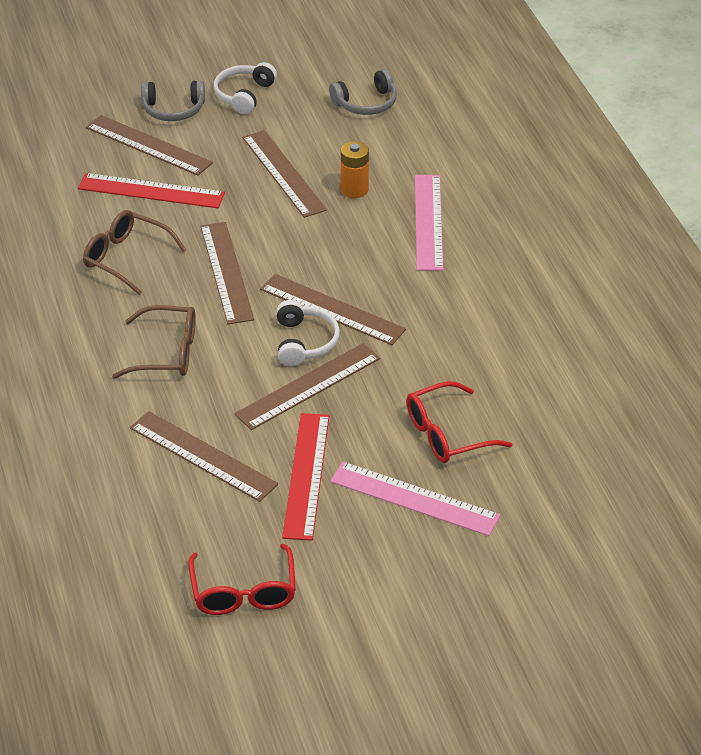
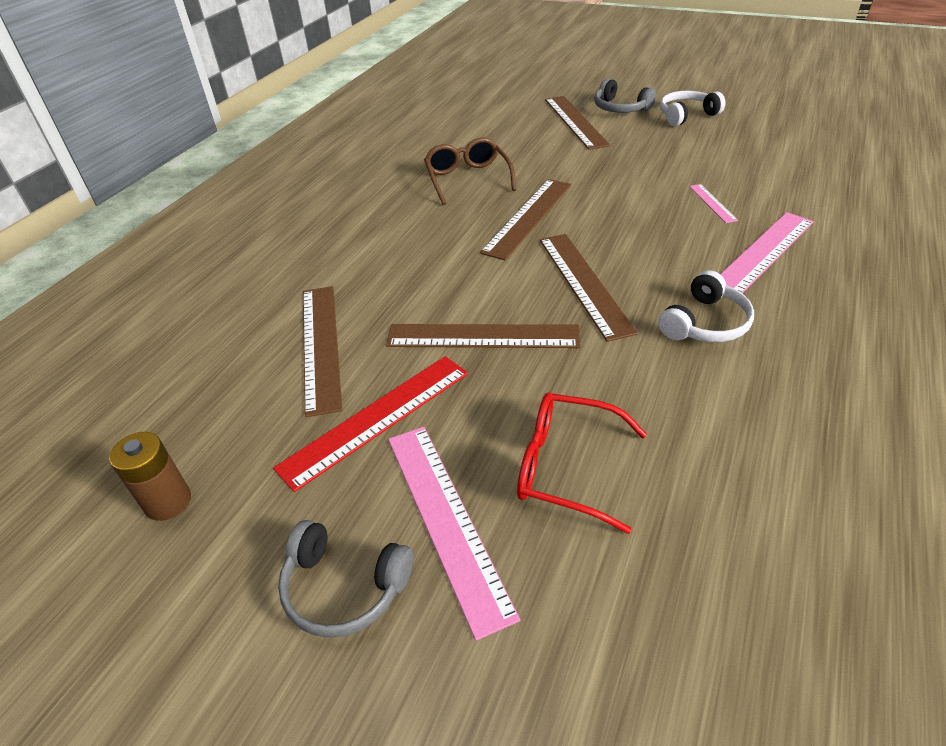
camera: 45 degrees right, 0 degrees up
red ruler [78,173,225,208] -> none
brown glasses [112,305,196,379] -> none
red glasses [188,544,296,615] -> brown battery [109,432,191,521]
brown ruler [243,130,327,218] -> none
white headphones [276,300,340,366] -> white headphones moved to [658,270,754,342]
grey headphones [329,69,397,115] -> grey headphones moved to [278,520,413,638]
orange battery [341,141,369,198] -> pink ruler [689,184,738,223]

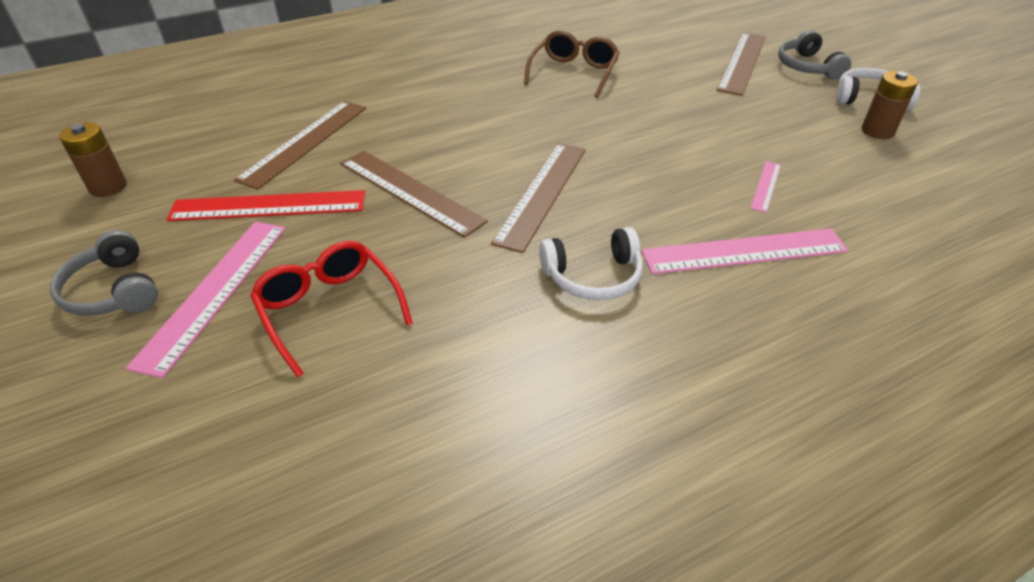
camera: 35 degrees right, 0 degrees up
brown ruler [480,179,571,260] -> none
none -> brown battery [862,71,918,139]

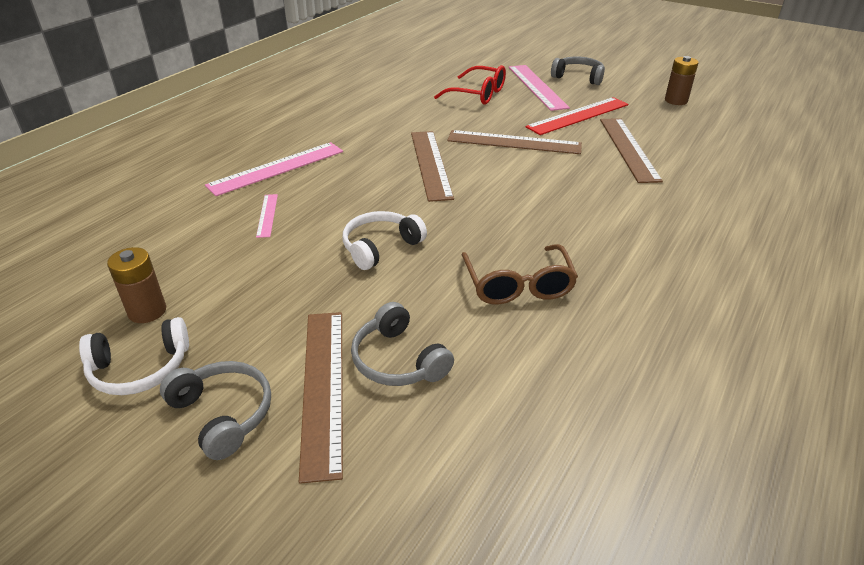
camera: 150 degrees right, 5 degrees down
white headphones [539,227,643,300] -> white headphones moved to [342,211,427,270]
none -> grey headphones [351,302,454,386]

